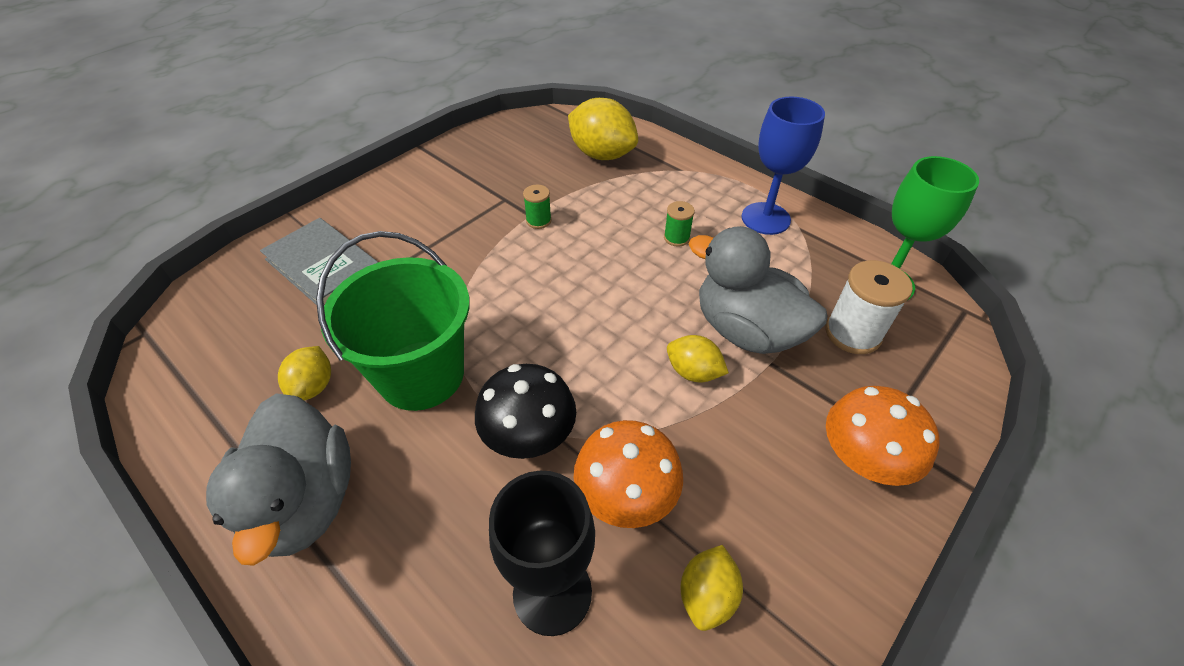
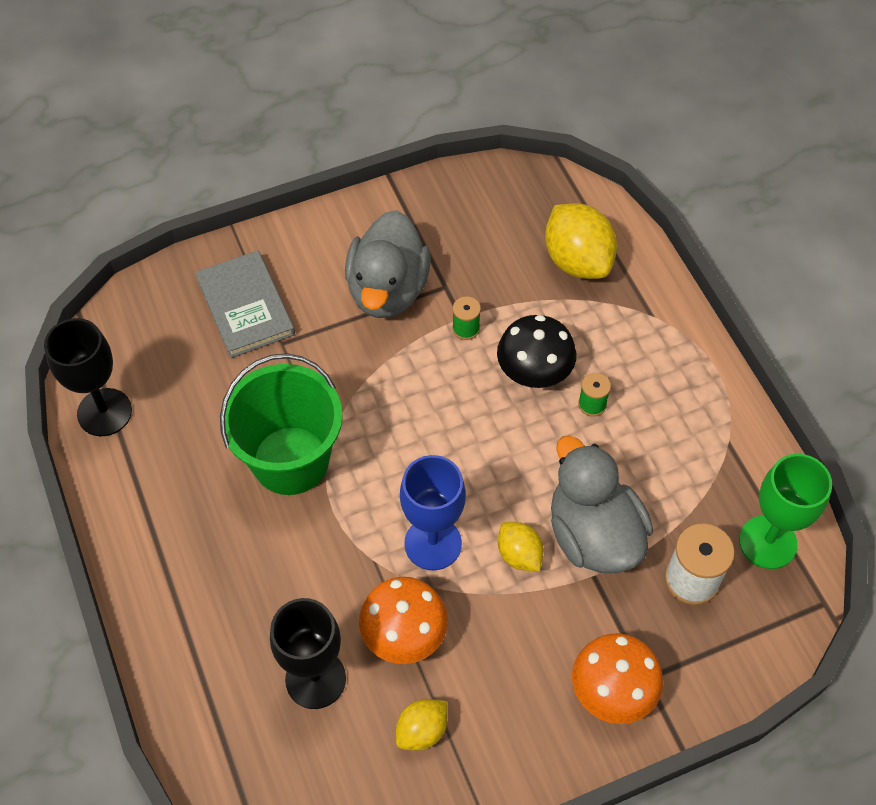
camera: 25 degrees right, 10 degrees up
grey duck [206,393,351,566] -> grey duck moved to [345,210,431,318]
yellow lemon [278,346,331,401] -> none
black mushroom [475,364,576,459] -> black mushroom moved to [497,315,576,388]
blue goblet [742,97,825,235] -> blue goblet moved to [400,455,466,570]
none -> black goblet [44,318,132,436]

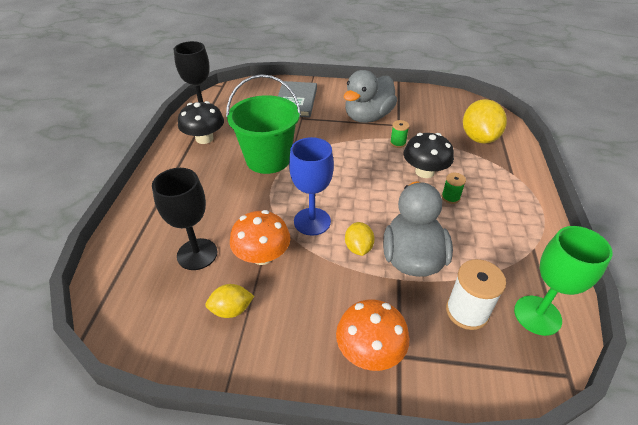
camera: 30 degrees right, 15 degrees down
none -> black mushroom [178,101,224,144]

